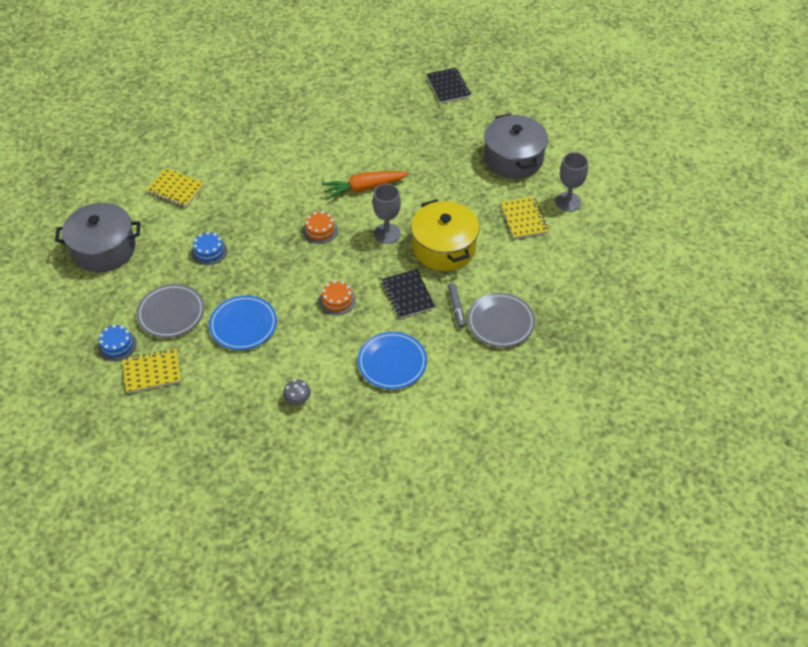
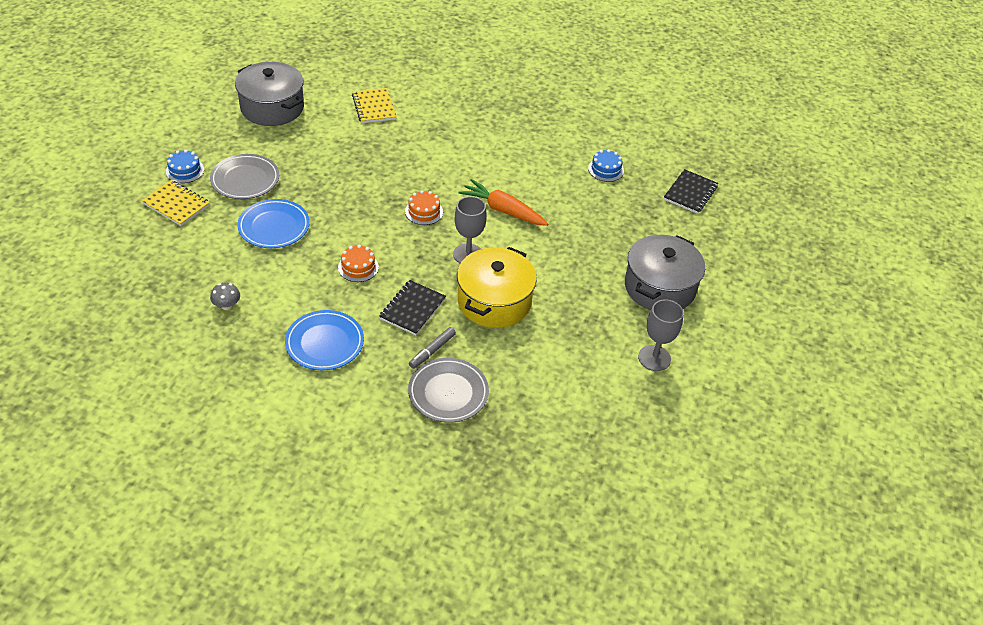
camera: 45 degrees right, 5 degrees down
blue cake [192,232,227,265] -> blue cake moved to [588,149,624,182]
yellow notebook [500,197,548,239] -> none

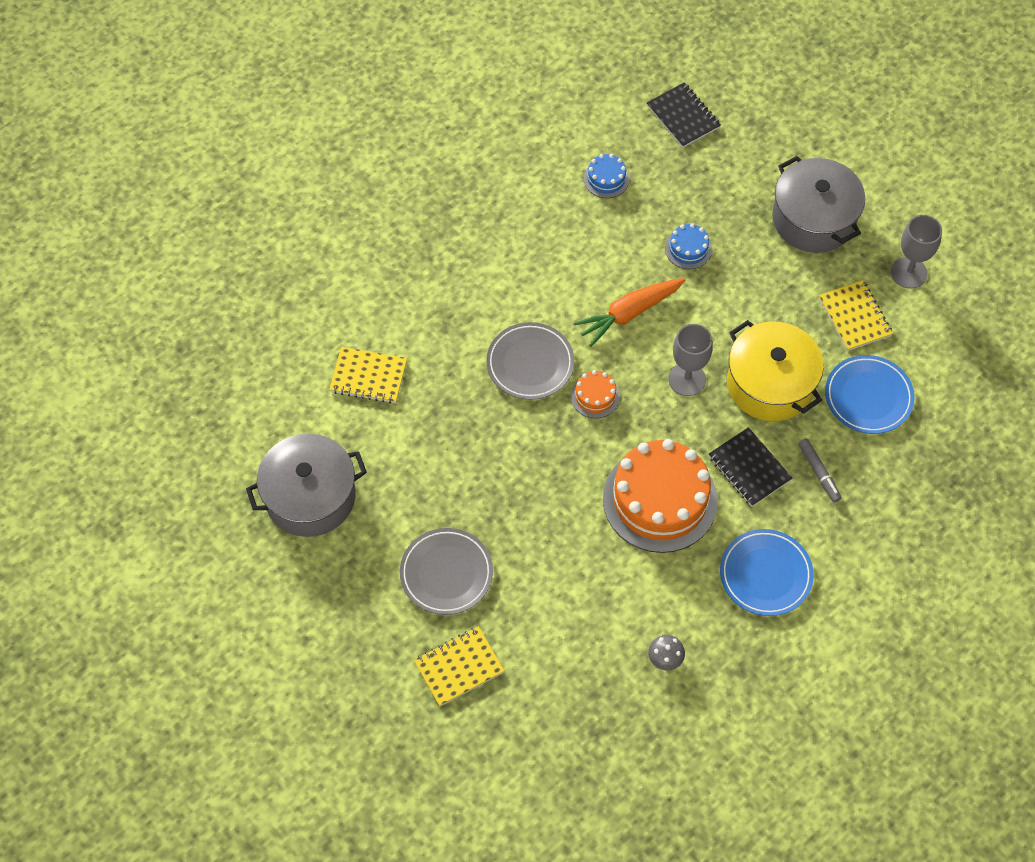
camera: 60 degrees left, 15 degrees up
blue cake [166,149,204,183] -> blue cake moved to [665,223,712,269]
blue plate [237,199,310,248] -> blue plate moved to [825,355,915,434]
orange cake [338,245,379,282] -> orange cake [603,439,718,553], size x2.27
grey plate [408,358,489,423] -> grey plate moved to [486,322,574,400]
none -> yellow notebook [819,280,893,351]

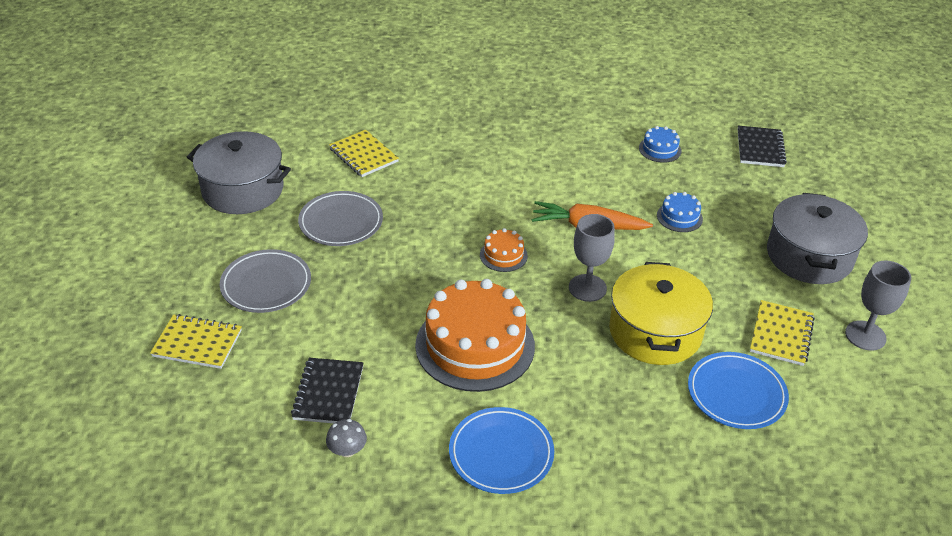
camera: 40 degrees right, 20 degrees down
grey plate [486,322,574,400] -> grey plate moved to [298,191,383,246]
black notebook [709,427,792,507] -> black notebook moved to [291,358,364,423]
grey marker [798,439,842,503] -> none

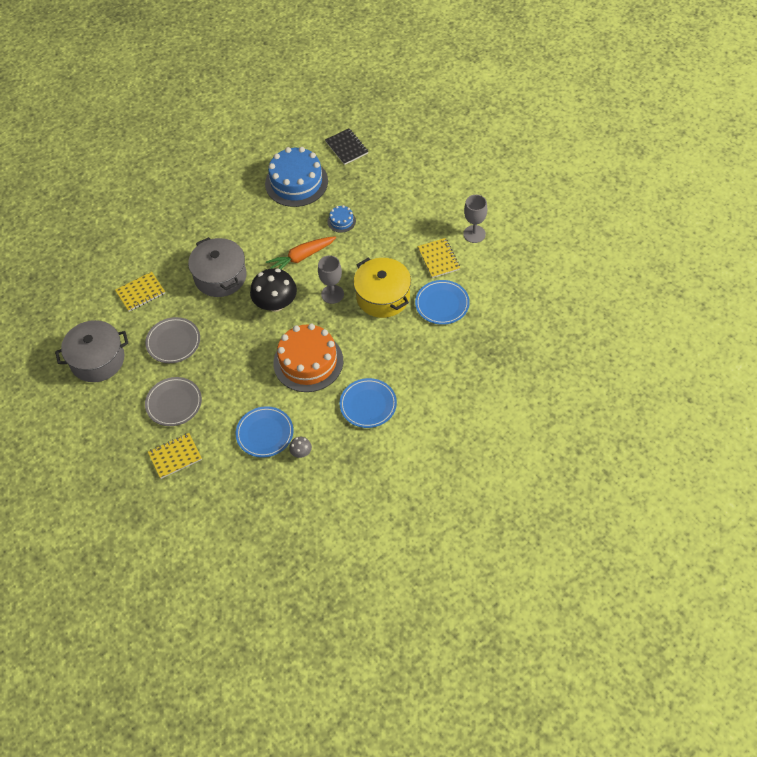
camera: 35 degrees left, 15 degrees up
black notebook [291,358,364,423] -> blue plate [236,406,293,458]
yellow notebook [329,130,399,177] -> yellow notebook turned 45 degrees counterclockwise [115,272,165,312]
orange cake [480,228,528,272] -> black mushroom [250,268,297,312]
blue cake [639,126,681,163] -> blue cake [265,147,328,207], size x2.27
grey pot [767,193,868,284] -> grey pot moved to [188,237,247,297]

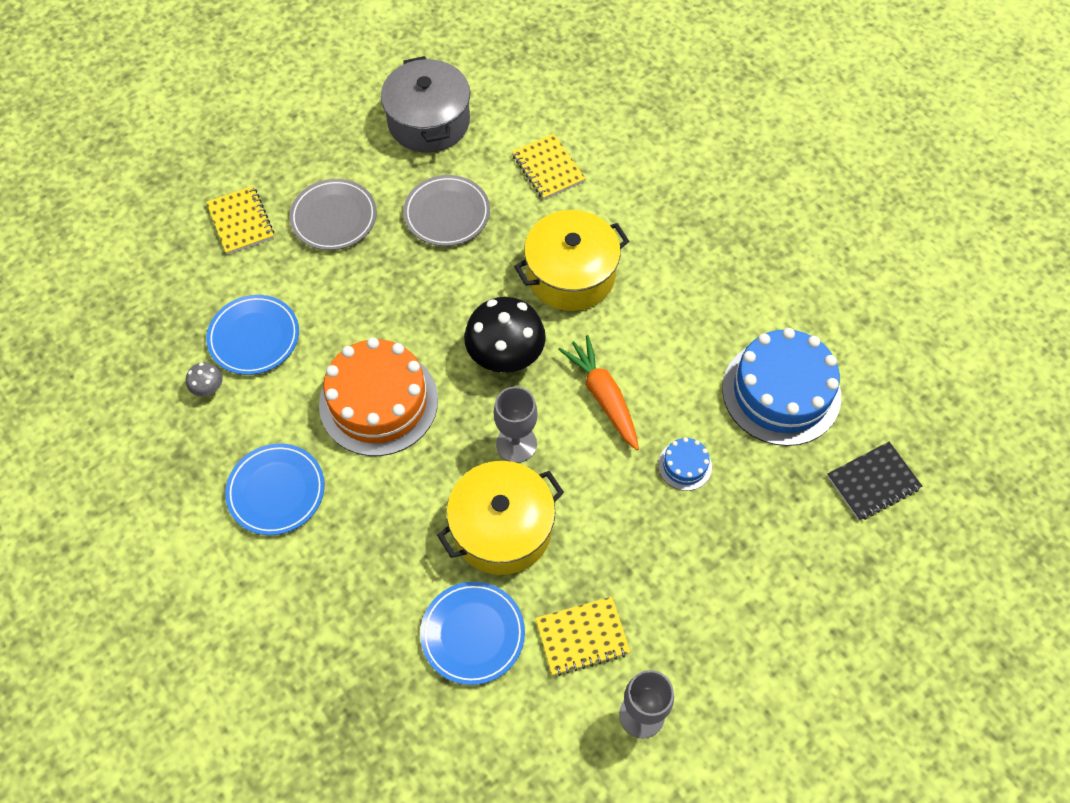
camera: 90 degrees right, 5 degrees up
grey pot [188,237,247,297] -> yellow pot [514,210,629,311]

